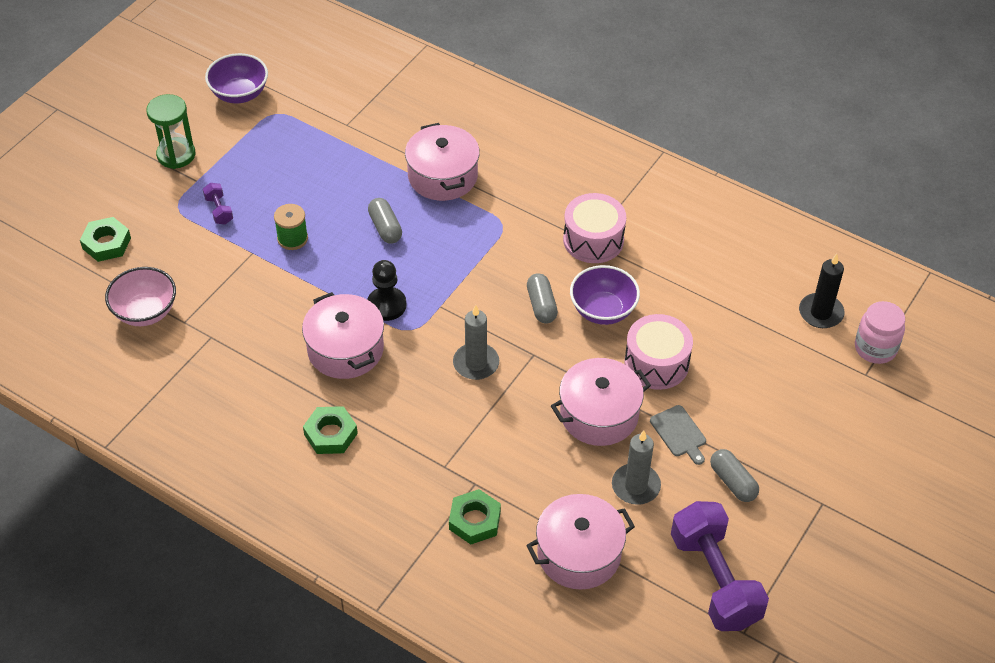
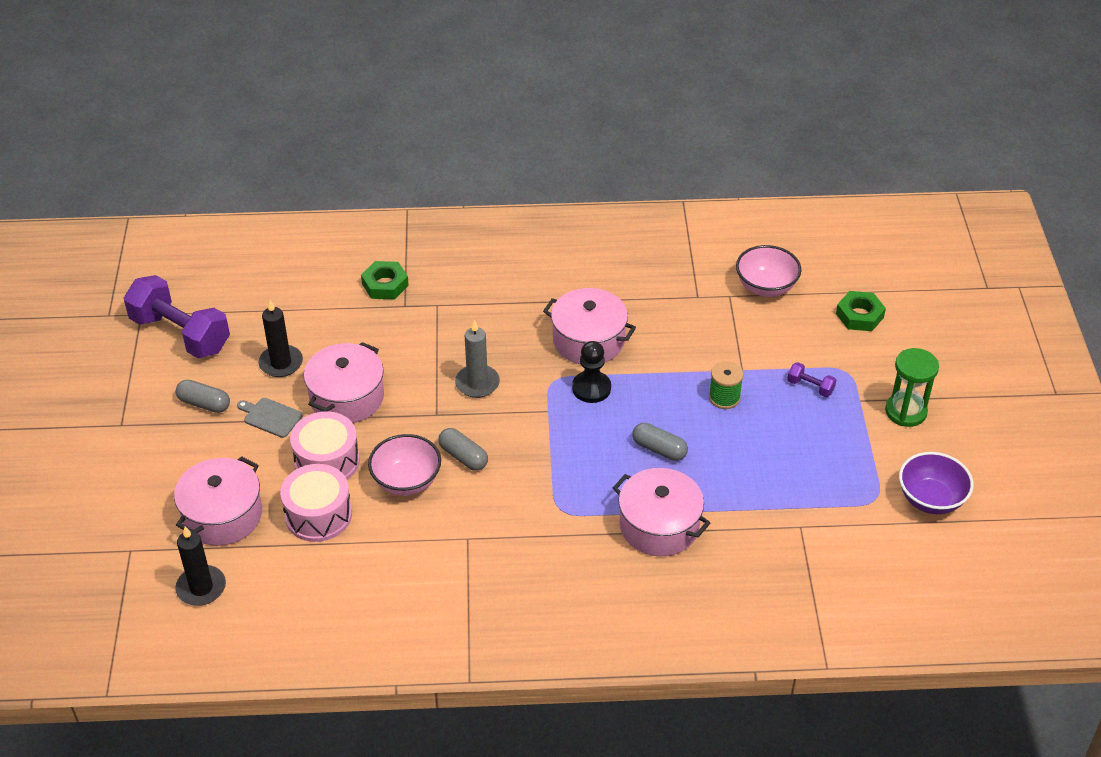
camera: 145 degrees right, 5 degrees down
green nut [303,406,358,454] -> none
pink pot [526,494,635,589] -> pink pot moved to [174,456,262,546]
pink drum [563,193,626,263] -> pink drum moved to [280,464,352,542]
purple bowl [570,265,640,325] -> pink bowl [368,434,441,496]
grey candle [612,430,661,505] -> black candle [258,300,303,377]
pink jar [855,301,905,364] -> none

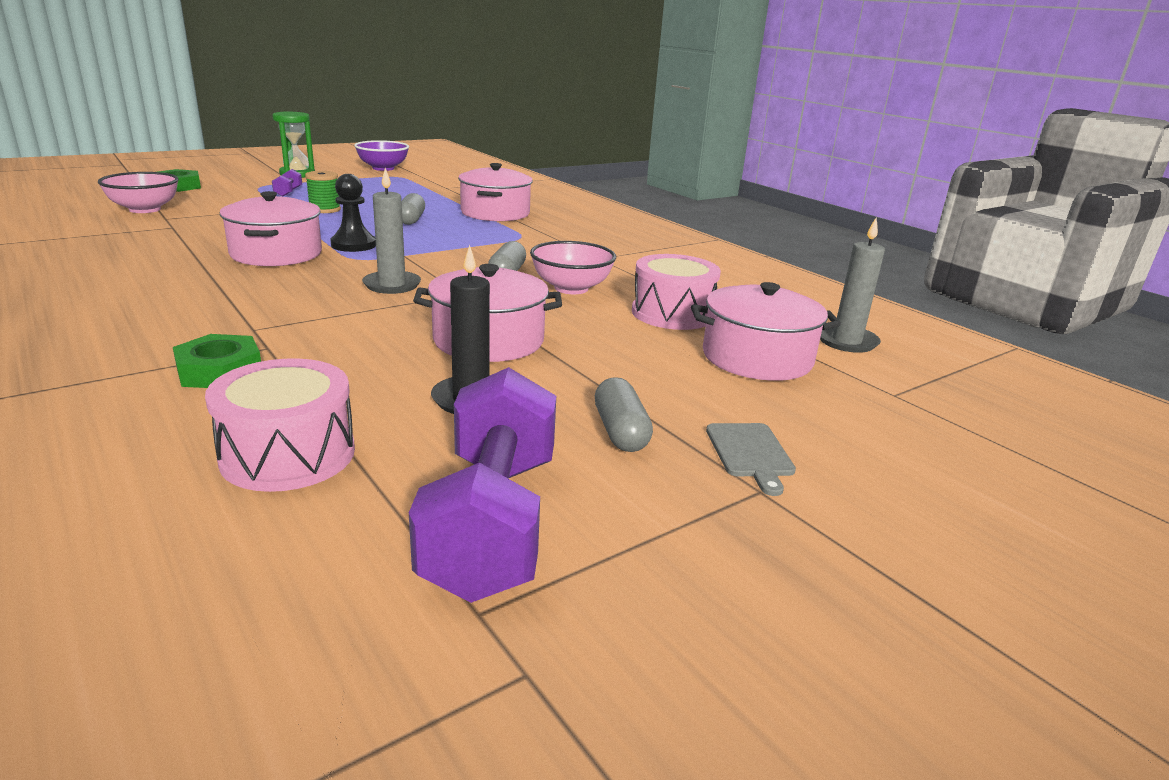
camera: 125 degrees left, 20 degrees down
black candle [175,526,226,606] -> grey candle [820,217,885,353]
grey cutting board [237,398,303,438] -> grey cutting board moved to [706,423,796,496]
pink drum [290,411,360,480] -> pink drum moved to [205,358,355,492]

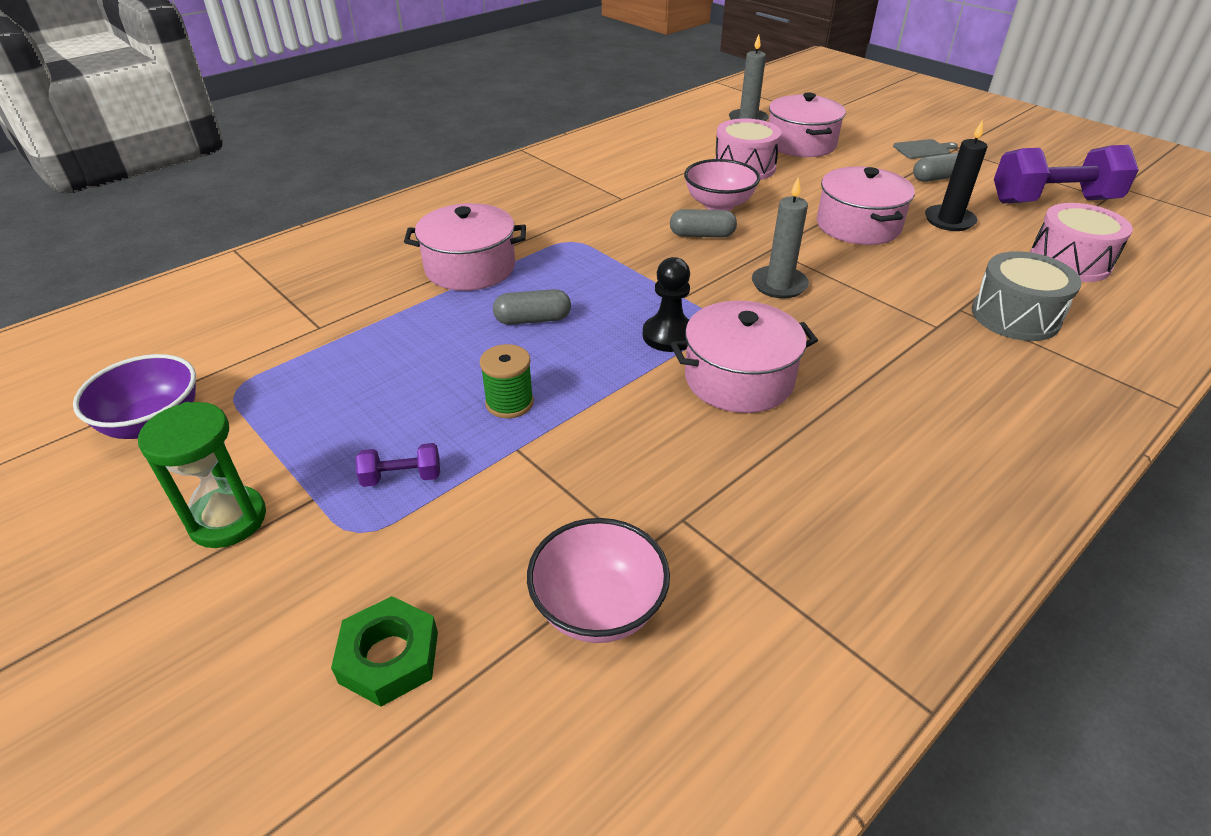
camera: 95 degrees left, 15 degrees up
green nut [173,334,261,388] -> grey drum [972,251,1082,341]

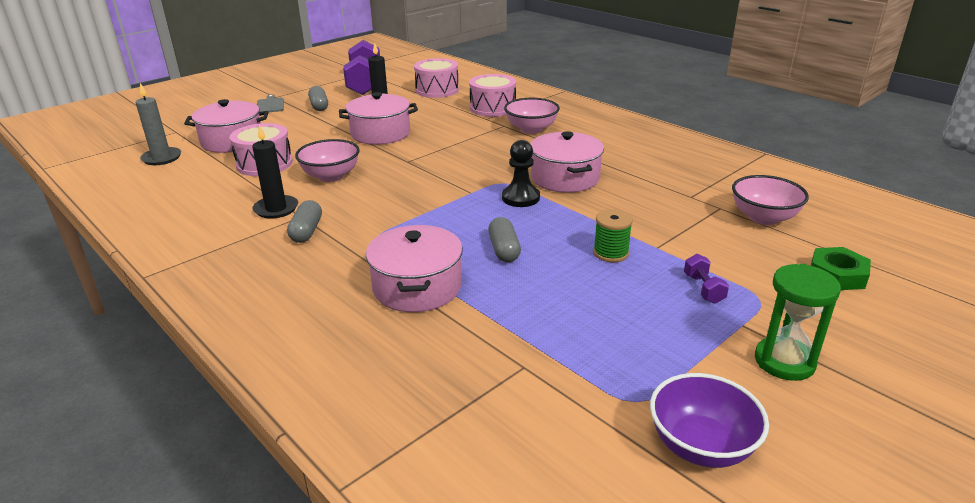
camera: 90 degrees left, 10 degrees down
grey capsule [670,209,737,238] -> grey capsule moved to [287,200,322,243]
grey candle [752,176,809,299] -> none
grey drum [972,251,1082,341] -> pink drum [469,74,516,117]
none -> black candle [252,125,298,219]
none -> pink bowl [504,98,560,134]

